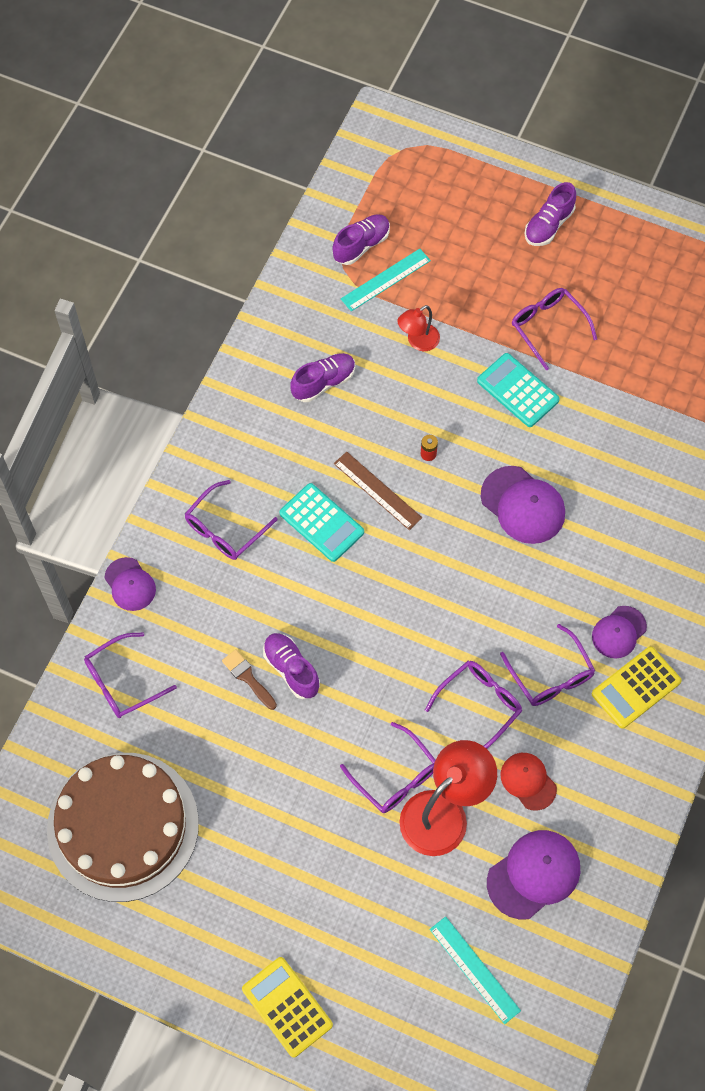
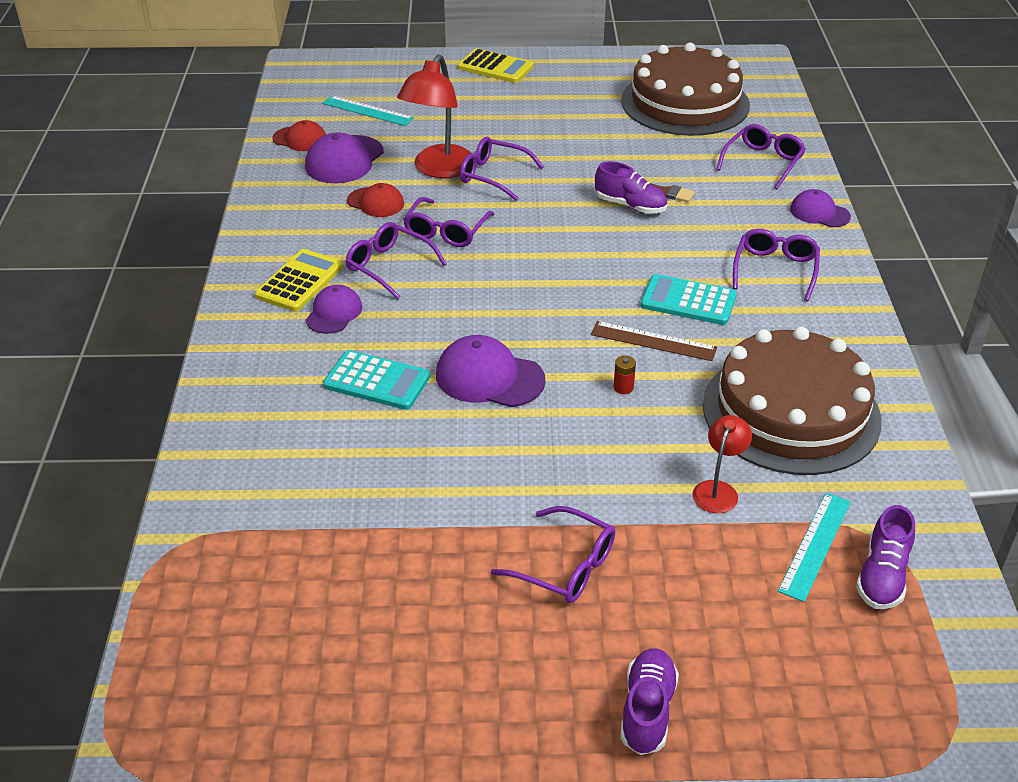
camera: 155 degrees right, 25 degrees down
purple shoe [290,353,355,402] -> brown cake [703,327,882,475]
turquoise calculator [477,353,560,427] -> turquoise calculator moved to [323,350,430,410]
none -> red cap [272,120,326,151]

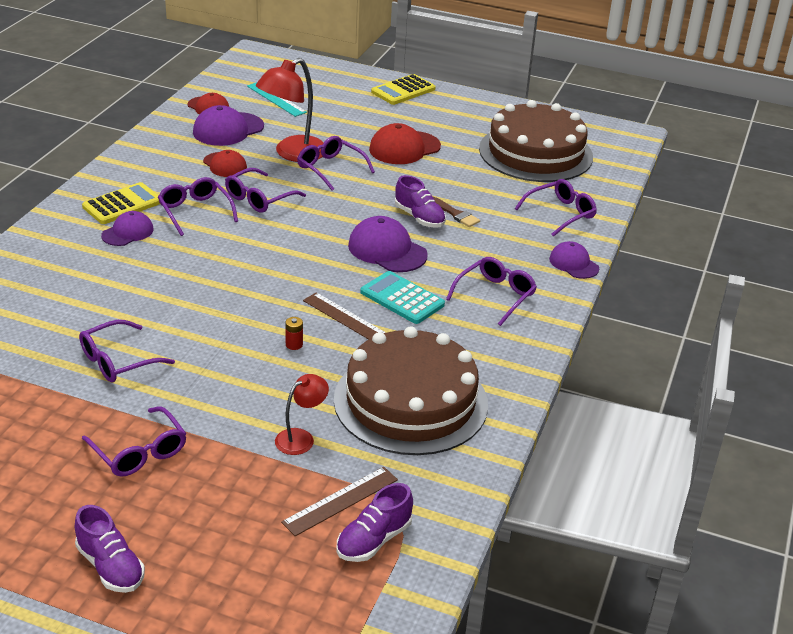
camera: 20 degrees right, 5 degrees down
turquoise calculator [323,350,430,410] -> none
purple cap [436,335,546,407] -> purple cap moved to [348,216,428,272]
yellow calculator [457,48,534,83] -> yellow calculator turned 90 degrees clockwise [371,74,436,105]
purple shoe [620,648,679,755] -> purple shoe turned 105 degrees clockwise [75,505,145,593]
turquoise ruler [778,493,851,602] -> brown ruler [281,467,398,536]
none -> purple glasses [79,320,175,383]
none -> red cap [369,123,441,164]

